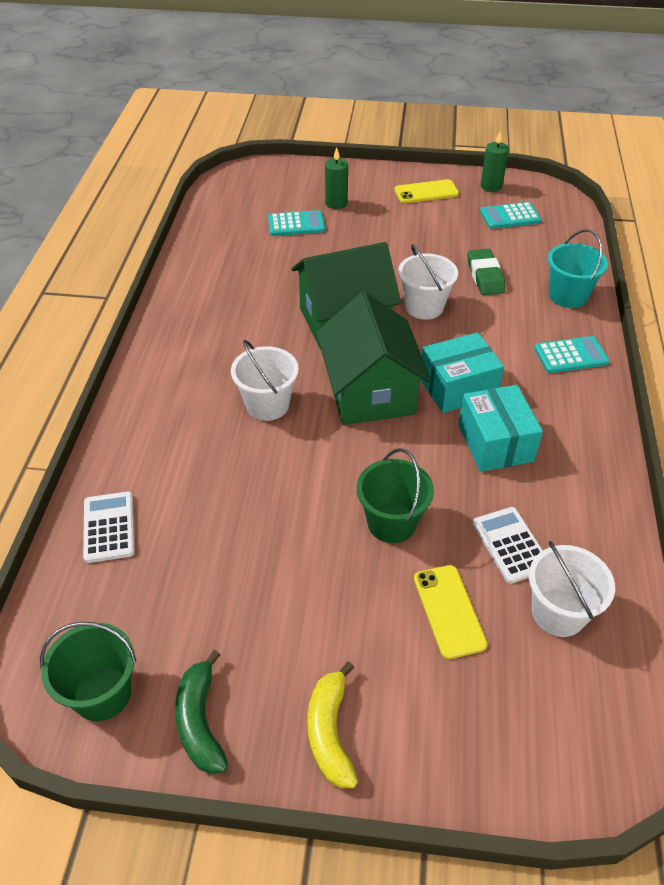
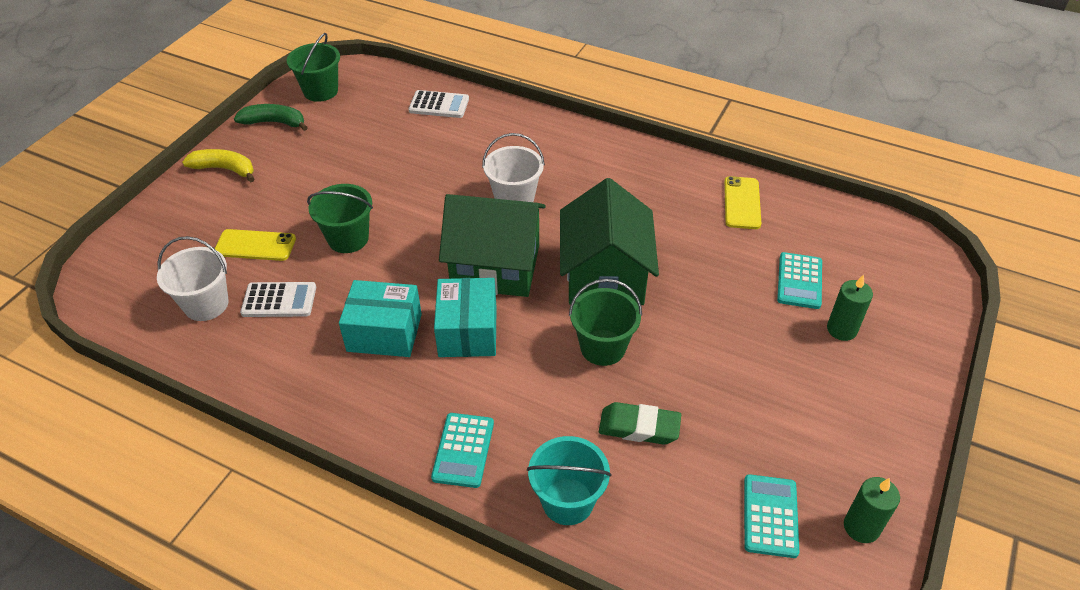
camera: 110 degrees right, 0 degrees up
yellow phone [394,179,459,203] -> yellow phone moved to [724,176,761,229]
white bucket [398,244,458,320] -> green bucket [569,279,642,366]

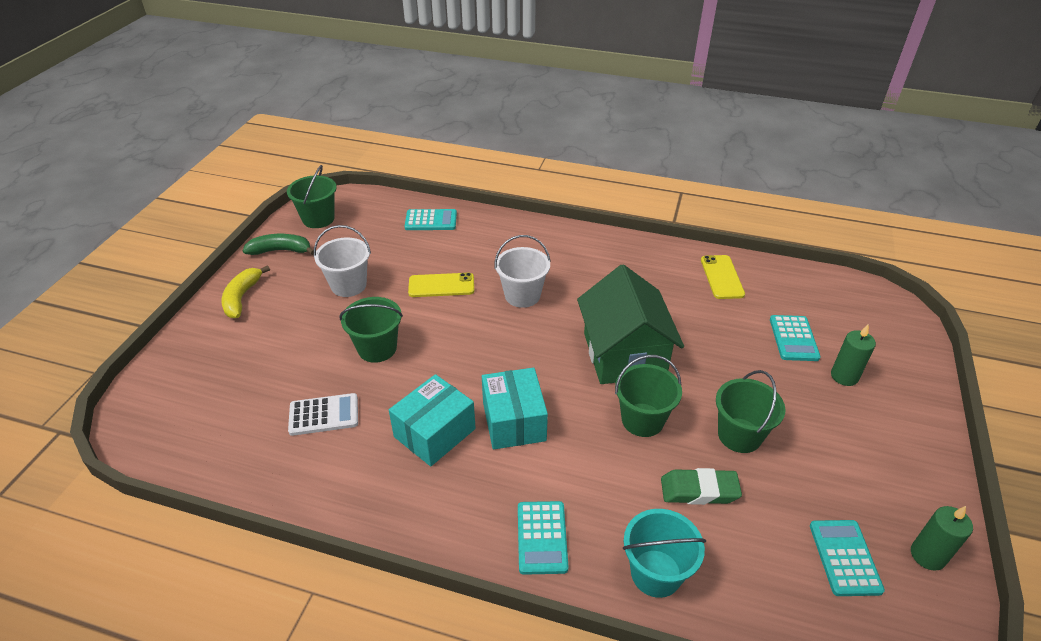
camera: 10 degrees left, 5 degrees down
white bucket [157,236,229,321] -> white bucket moved to [314,225,371,297]
yellow banana [182,149,254,182] -> yellow banana turned 90 degrees counterclockwise [222,265,270,318]
yellow phone [214,229,296,261] -> yellow phone moved to [408,273,474,297]
turquoise box [339,280,422,357] -> turquoise box turned 45 degrees counterclockwise [389,374,476,466]
white calculator [408,90,469,118] -> turquoise calculator [405,209,457,230]
green house [439,194,546,297] -> none
none -> green bucket [716,370,785,453]

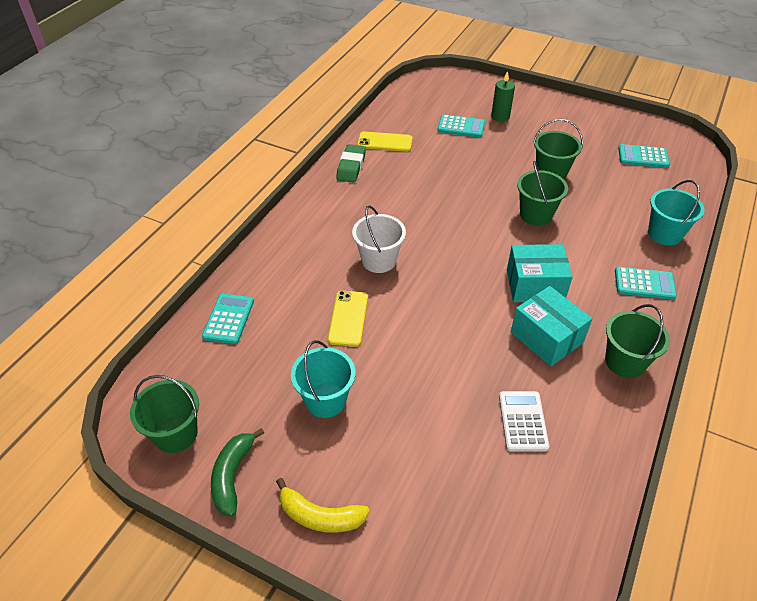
camera: 80 degrees left, 5 degrees up
white bucket [314,225,371,297] -> turquoise bucket [291,340,355,418]
green bucket [339,297,403,363] -> green bucket moved to [605,304,670,378]
green house [577,264,684,384] -> none
green eraser [661,468,742,505] -> green eraser moved to [336,144,366,183]
green candle [911,506,973,571] -> none

